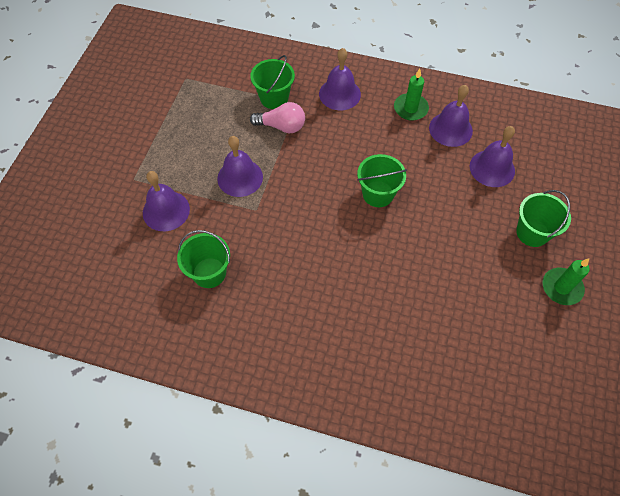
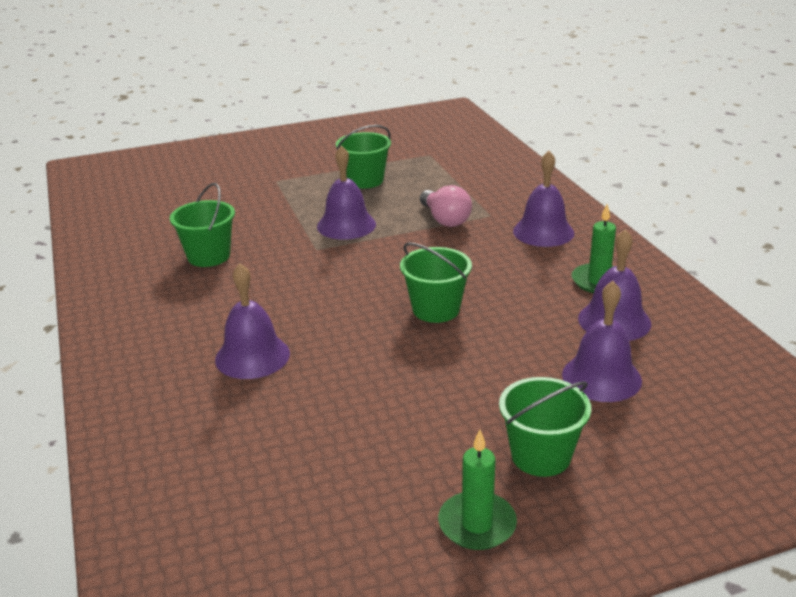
camera: 55 degrees right, 30 degrees down
purple bell [143,171,190,231] -> purple bell moved to [215,263,290,379]
green bucket [250,55,295,109] -> green bucket moved to [336,125,391,189]

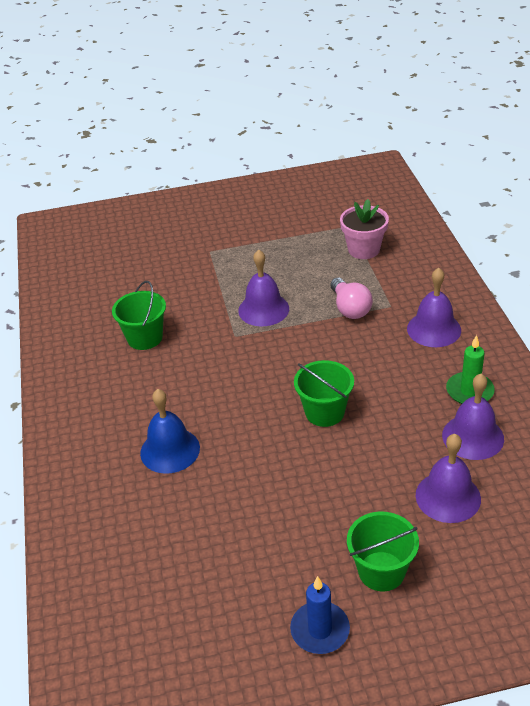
camera: 10 degrees right, 10 degrees up
purple bell [215,263,290,379] -> blue bell [140,389,200,474]
green bucket [336,125,391,189] -> none
green candle [438,429,517,550] -> blue candle [290,576,350,654]
none -> pink flower pot [340,199,389,259]

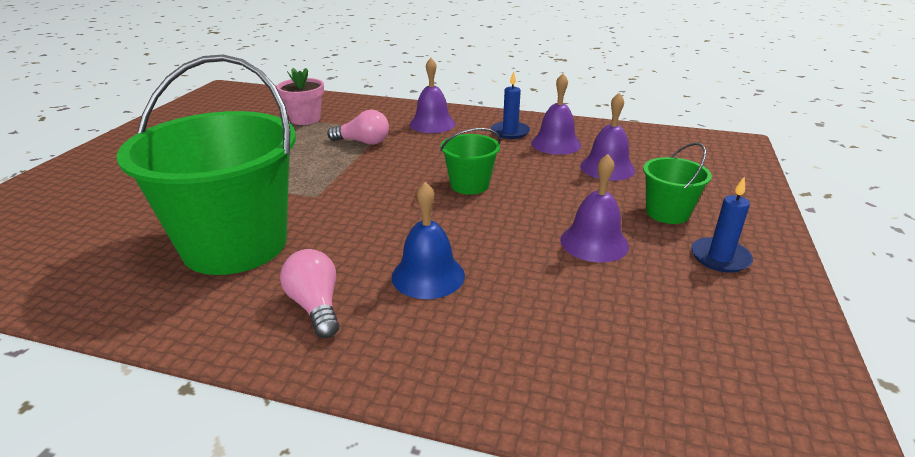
camera: 65 degrees left, 10 degrees down
green bucket [112,281,166,350] -> green bucket [117,55,296,275], size x2.20
purple bell [238,249,289,327] -> purple bell moved to [560,154,629,262]
green candle [446,335,495,404] -> blue candle [491,71,530,139]
none -> pink light bulb [280,249,339,338]

